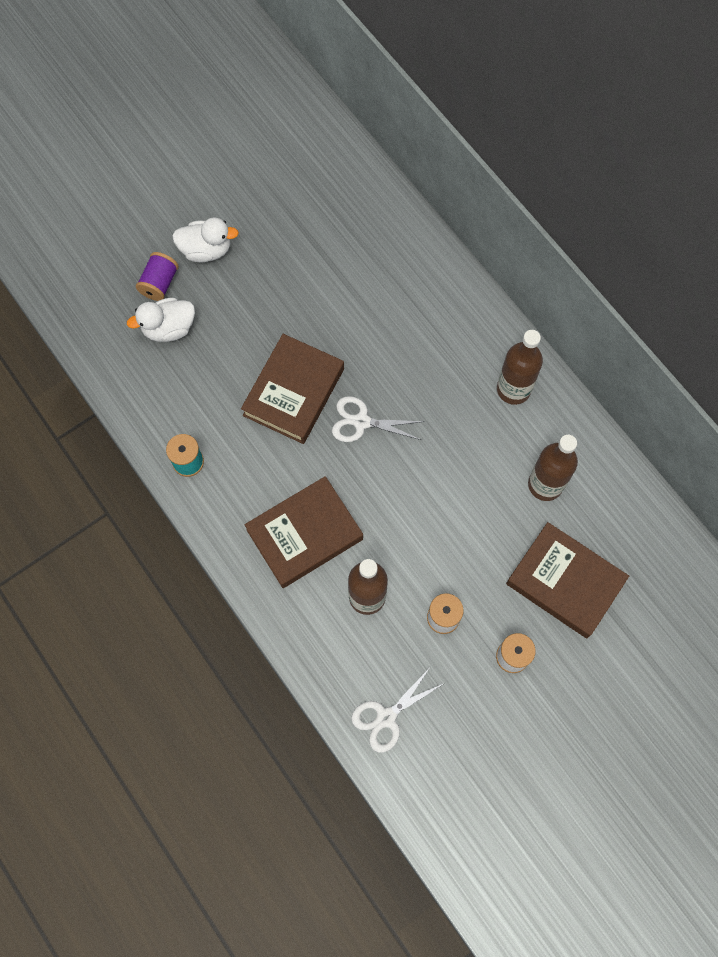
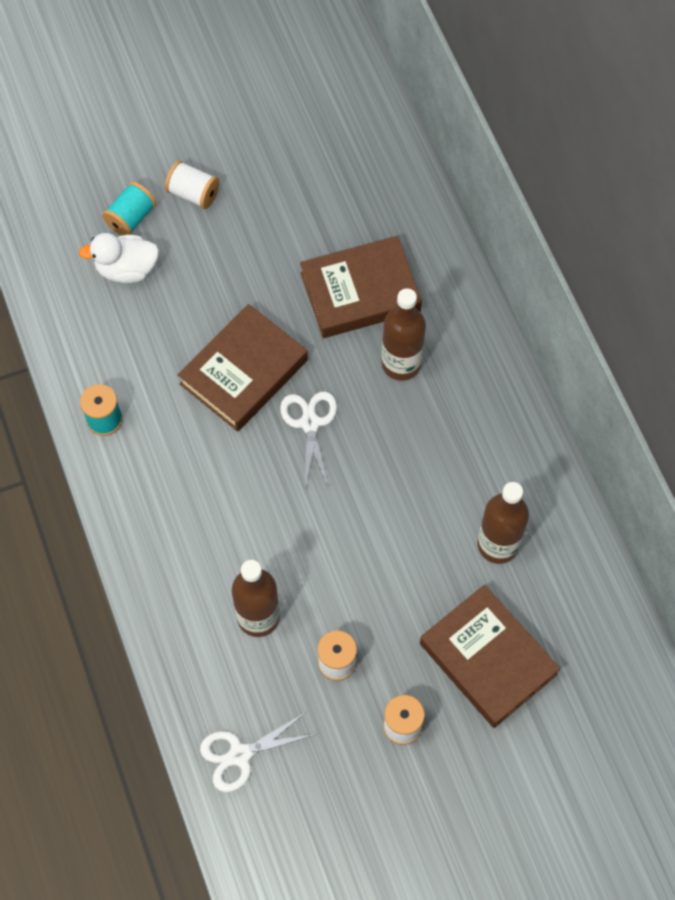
camera: 15 degrees right, 5 degrees down
purple spool [136,252,179,301] -> turquoise spool [102,182,156,236]
white duck [172,217,239,262] -> white spool [165,160,220,209]
brown book [244,476,363,588] -> brown book moved to [300,236,422,338]
white scissors [332,396,425,442] -> white scissors turned 60 degrees clockwise [280,392,337,488]
brown bottle [497,330,543,405] -> brown bottle moved to [381,288,426,381]

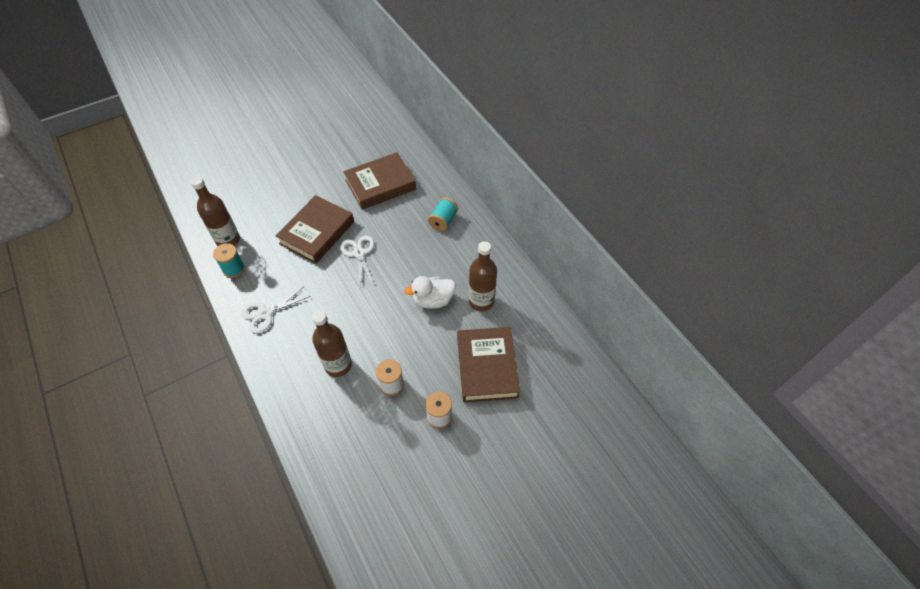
camera: 10 degrees left, 10 degrees down
white duck [79,233,159,283] -> white duck moved to [404,276,456,309]
turquoise spool [102,182,156,236] -> turquoise spool moved to [428,197,458,231]
white spool [165,160,220,209] -> none
white scissors [200,712,317,792] -> white scissors moved to [241,287,311,333]
brown bottle [381,288,426,381] -> brown bottle moved to [191,177,240,246]
brown book [420,585,560,728] -> brown book turned 45 degrees clockwise [457,327,520,403]

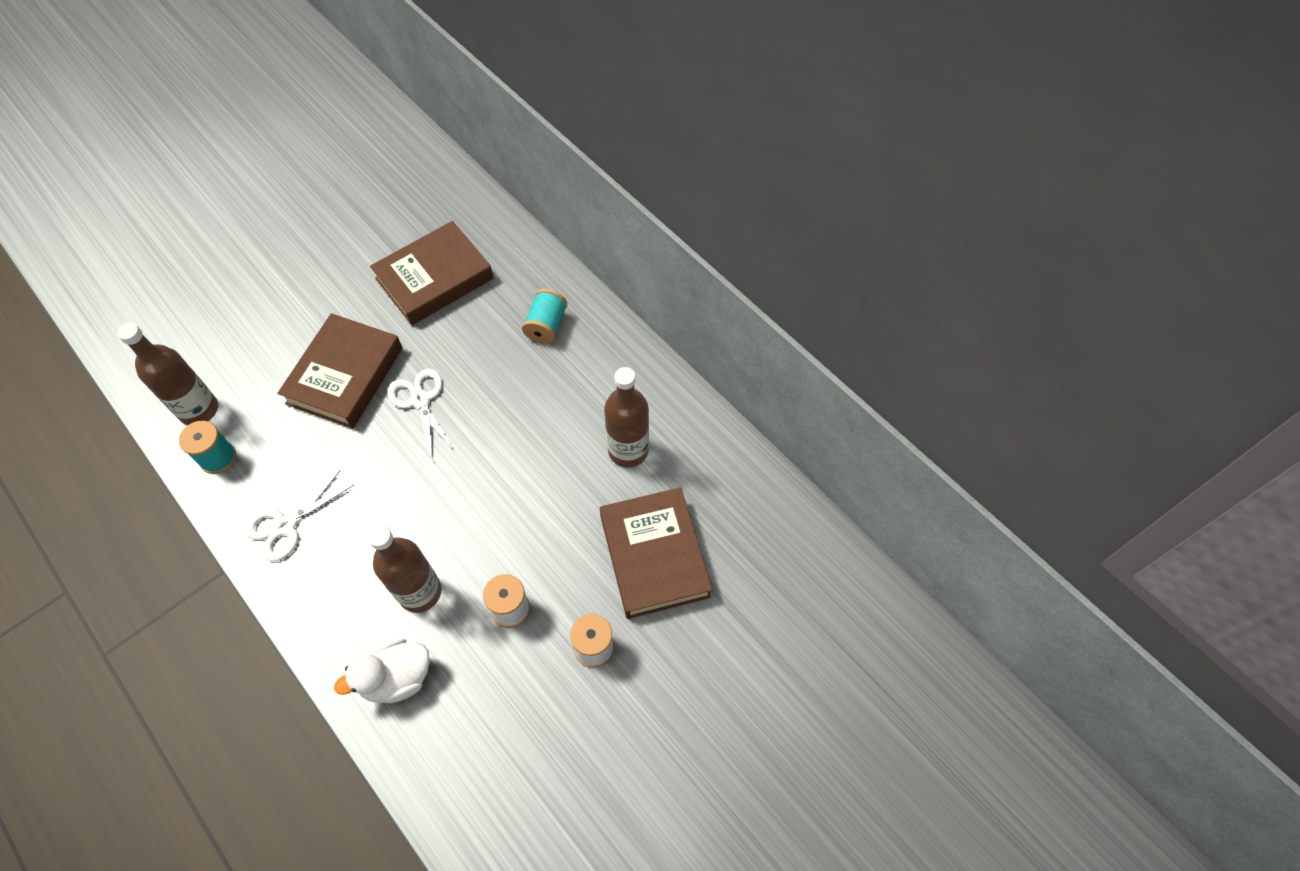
camera: 10 degrees left, 5 degrees up
white duck [404,276,456,309] -> white duck moved to [334,639,430,703]

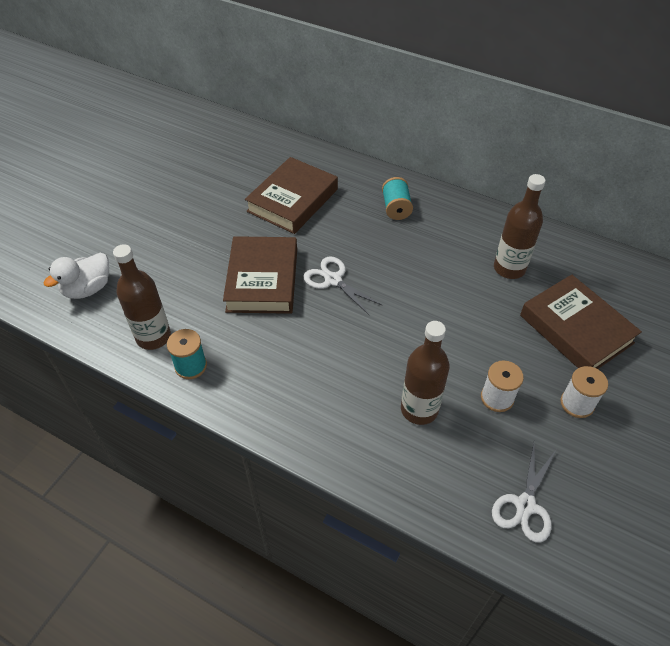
camera: 20 degrees left, 10 degrees down
white scissors [245,470,354,561] -> white scissors moved to [492,443,556,542]
white duck [334,639,430,703] -> white duck moved to [44,253,109,299]

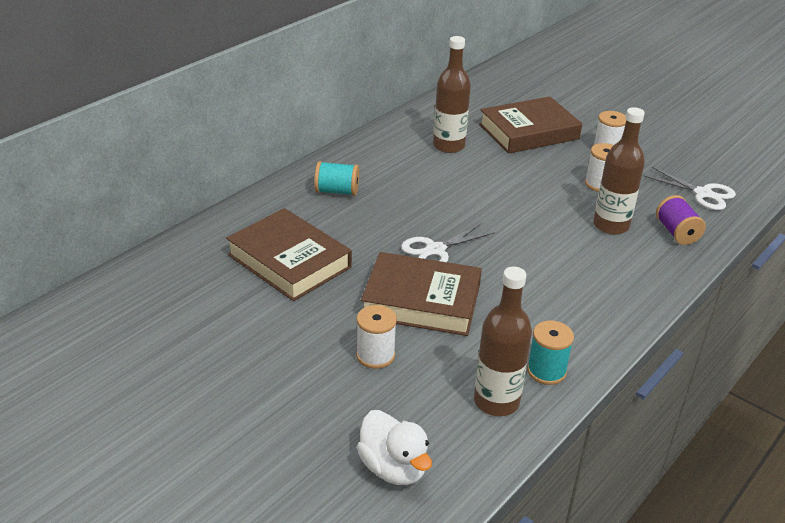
camera: 80 degrees left, 15 degrees down
none -> white spool [356,305,397,369]
none -> purple spool [656,195,706,245]

